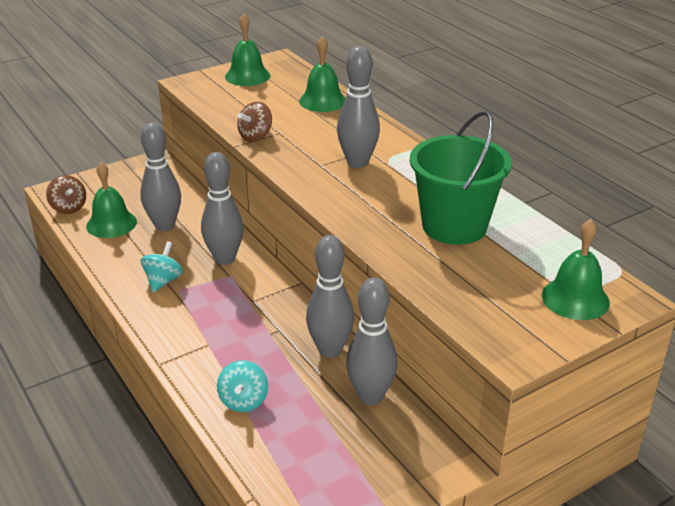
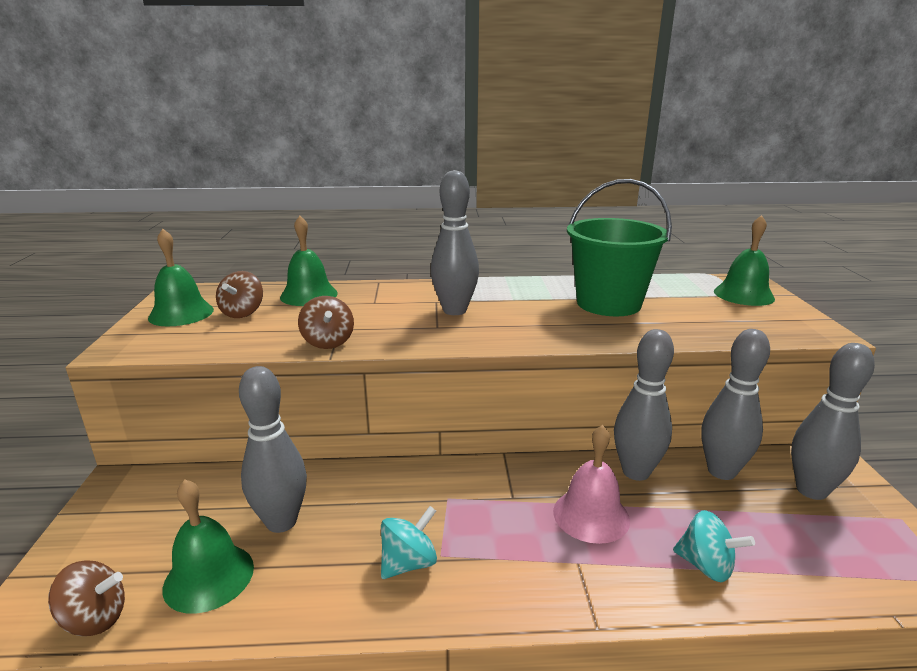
camera: 60 degrees left, 10 degrees down
turquoise spinning top [140,241,183,293] -> turquoise spinning top turned 90 degrees clockwise [381,506,437,579]
grey bowling pin [201,152,244,265] -> grey bowling pin moved to [791,343,875,500]
none -> brown spinning top [216,271,263,318]
none -> pink bell [553,425,630,544]

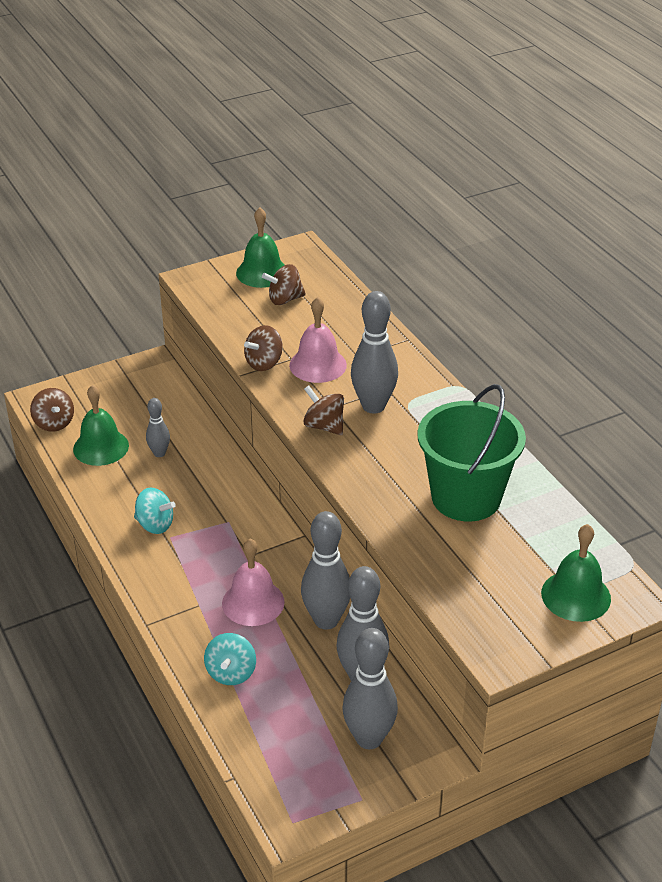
camera: 65 degrees right, 15 degrees up
grey bowling pin [239,366,307,533] -> grey bowling pin [146,398,170,457], size x0.55
green bell [280,216,338,306] -> none
none -> pink bell [289,297,347,383]
none -> brown spinning top [303,386,344,435]

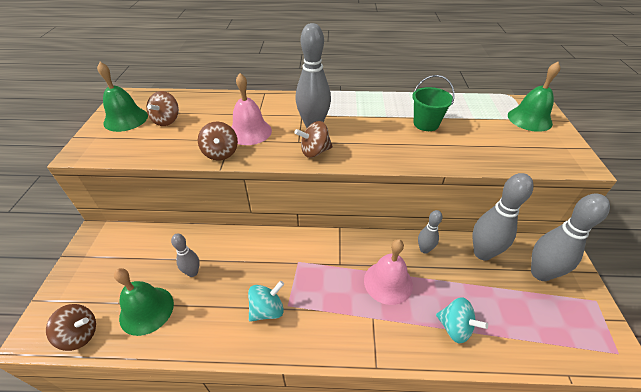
camera: 60 degrees left, 5 degrees up
grey bowling pin [301,511,350,629] -> grey bowling pin [418,210,442,254], size x0.55
green bucket [418,384,526,522] -> green bucket [412,75,455,131], size x0.55

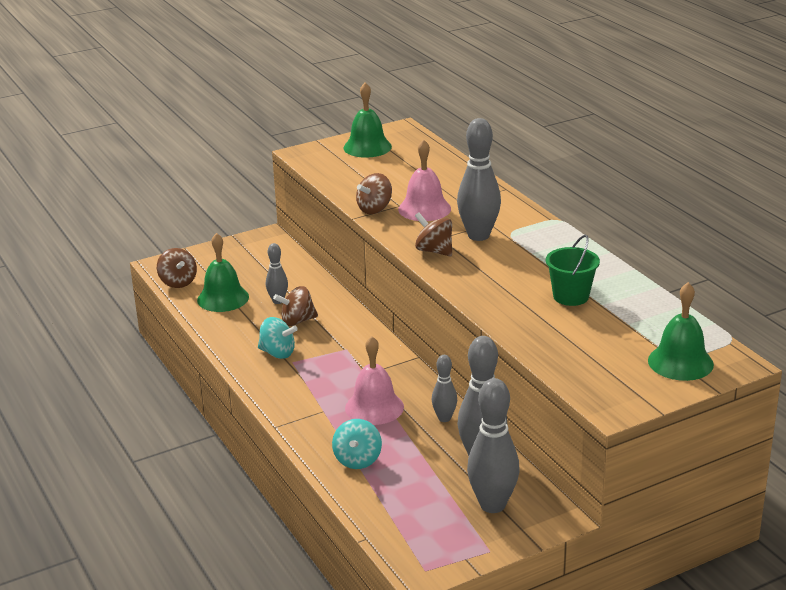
camera: 60 degrees right, 15 degrees down
brown spinning top [146,91,179,126] -> brown spinning top moved to [273,286,318,326]

